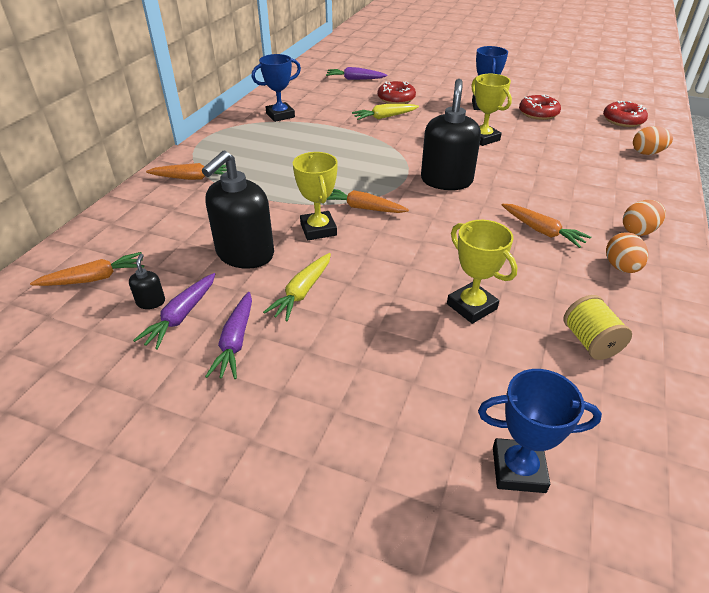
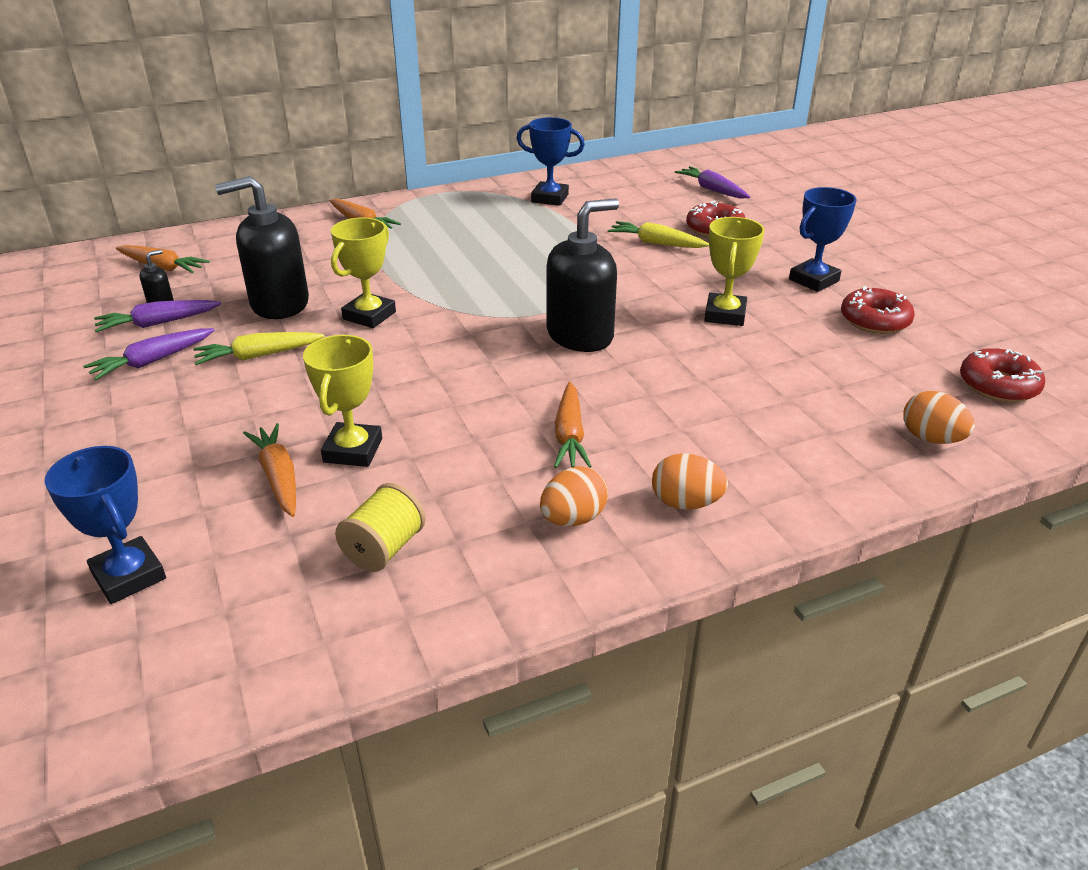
camera: 45 degrees right, 5 degrees down
orange carrot [326,189,409,213] -> orange carrot moved to [243,423,296,517]

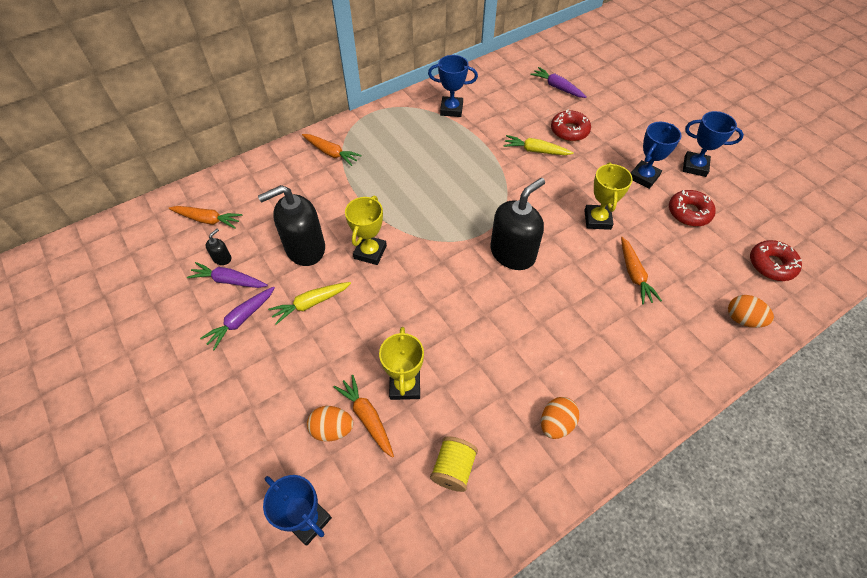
camera: 10 degrees left, 20 degrees up
purple carrot [94,300,221,332] -> purple carrot turned 45 degrees clockwise [187,262,268,288]
orange carrot [554,382,592,468] -> orange carrot moved to [621,237,662,304]
orange egg [652,453,728,510] -> orange egg moved to [307,406,353,442]
none -> blue trophy [683,111,744,177]

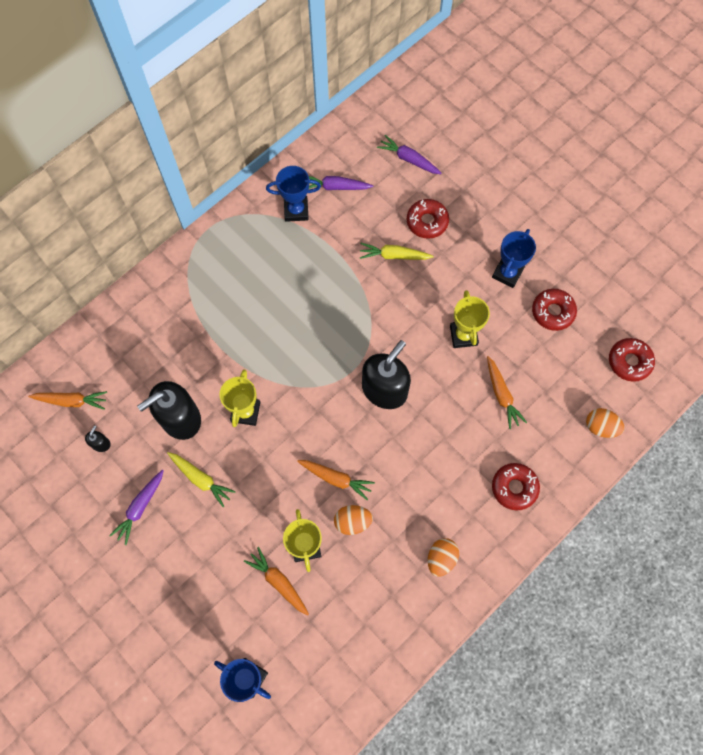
camera: 10 degrees left, 15 degrees up
purple carrot [187,262,268,288] -> purple carrot moved to [309,176,373,190]
yellow carrot [268,282,351,325] -> yellow carrot turned 105 degrees counterclockwise [167,452,236,508]
orange carrot [302,134,362,166] -> orange carrot moved to [297,460,375,500]
orange egg [307,406,353,442] -> orange egg moved to [334,505,373,535]
yellow spool [430,437,478,492] -> none
blue trophy [683,111,744,177] -> none
none -> red donut [492,463,540,511]

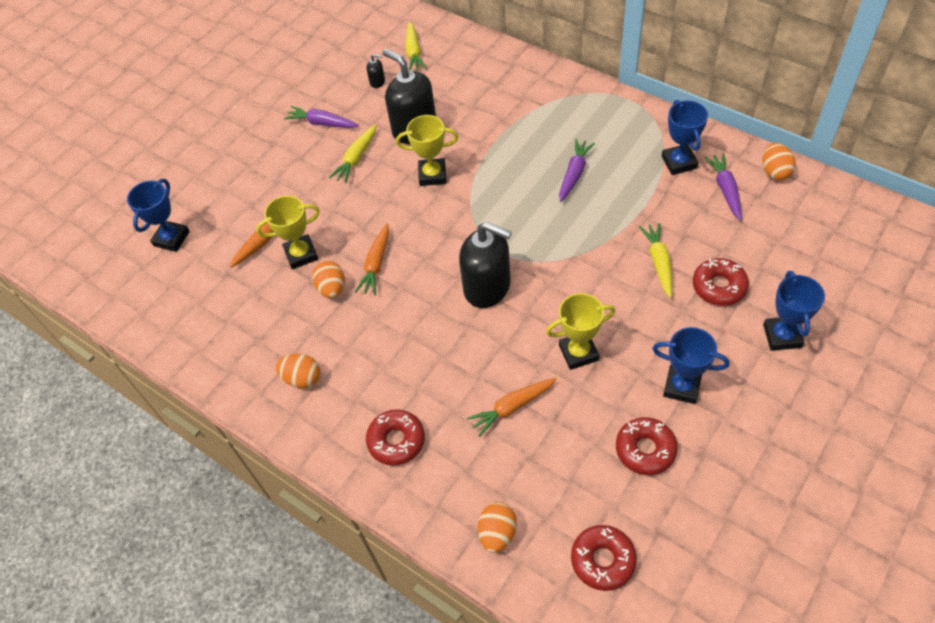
camera: 85 degrees right, 15 degrees down
orange carrot [28,391,107,410] -> yellow carrot [405,22,427,71]
purple carrot [377,135,442,174] -> purple carrot moved to [559,139,595,202]
none -> orange egg [763,143,796,180]
none -> blue trophy [763,271,825,351]

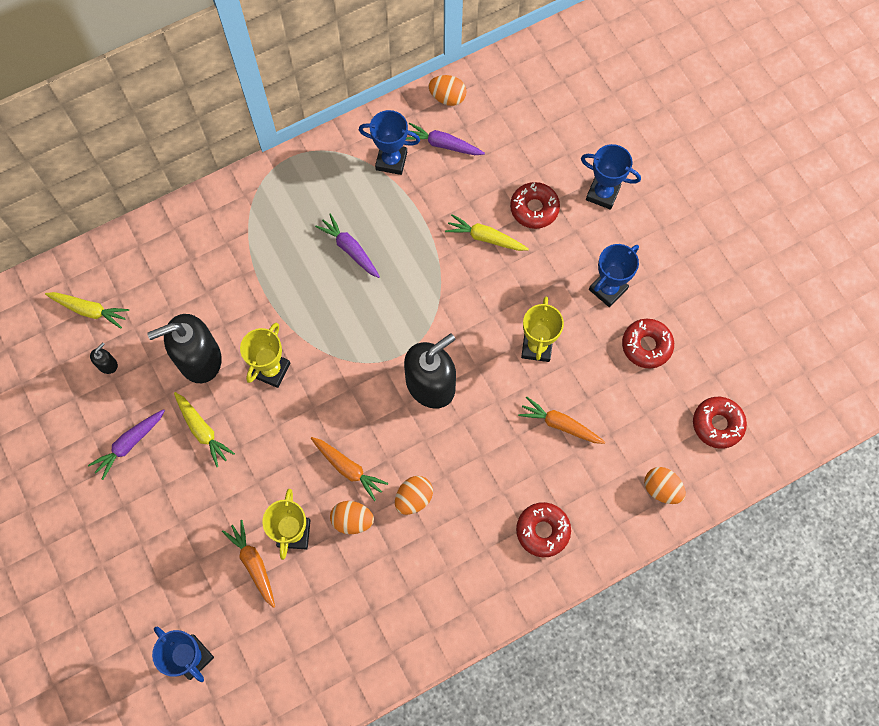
camera: 70 degrees left, 15 degrees up
orange egg [276,354,320,388] -> orange egg moved to [395,476,433,515]
orange carrot [467,378,556,437] -> orange carrot turned 120 degrees clockwise [518,397,606,444]

